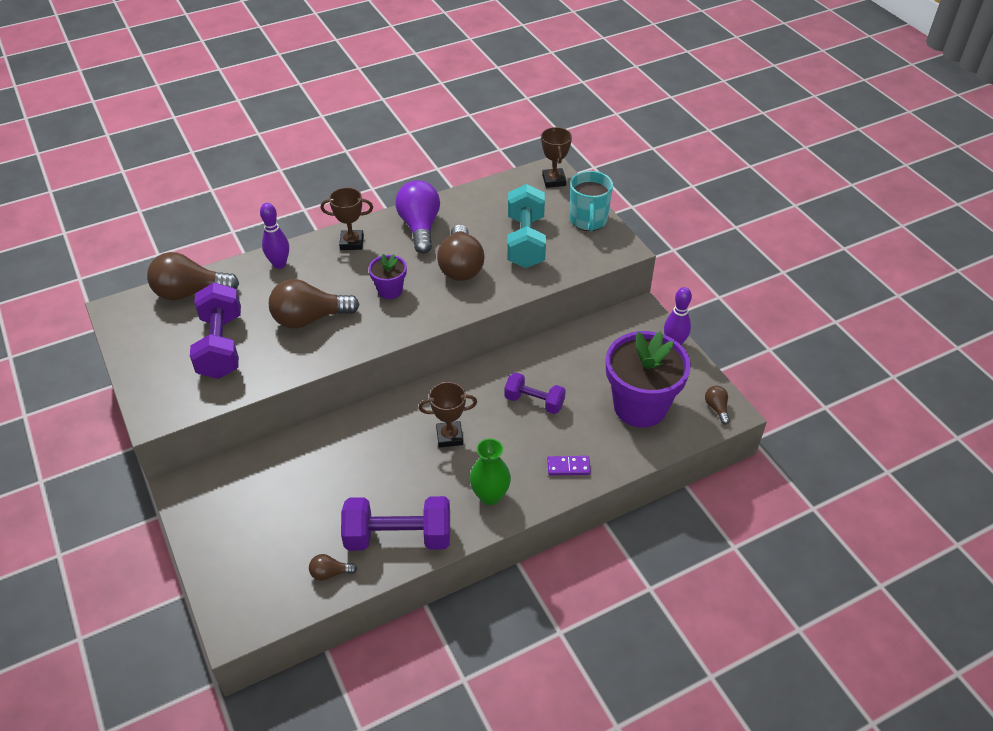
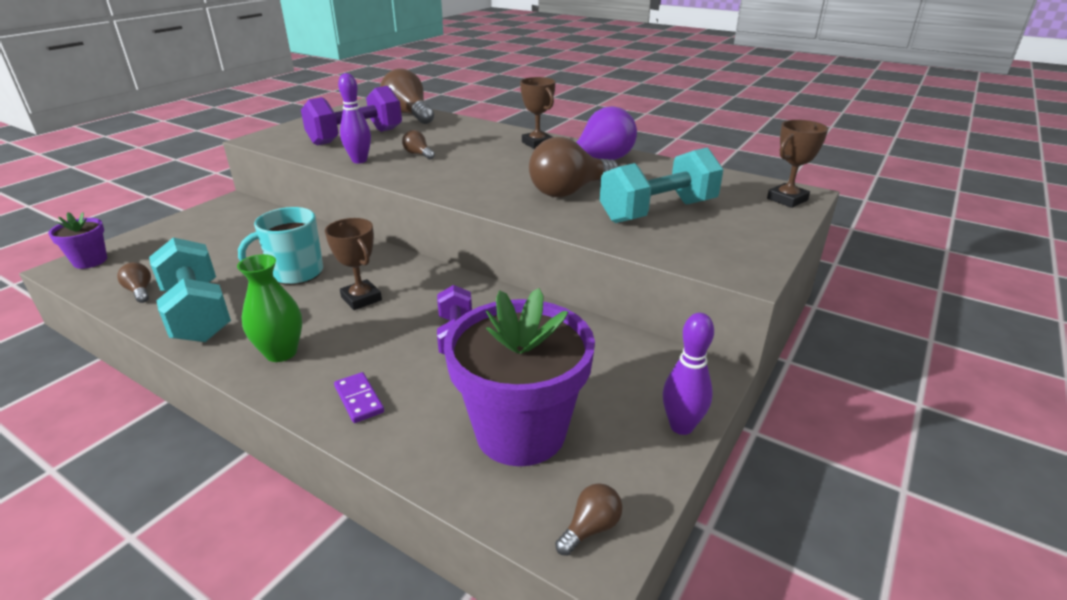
camera: 60 degrees right, 15 degrees down
purple bowling pin [260,203,289,269] -> purple bowling pin moved to [338,73,371,163]
brown light bulb [269,279,360,329] -> brown light bulb [402,130,435,160], size x0.46
purple dumbbell [341,496,450,551] -> turquoise dumbbell [149,237,231,342]
purple flower pot [369,254,407,299] -> purple flower pot moved to [48,212,107,269]
turquoise mug [570,171,613,231] -> turquoise mug moved to [238,207,323,285]

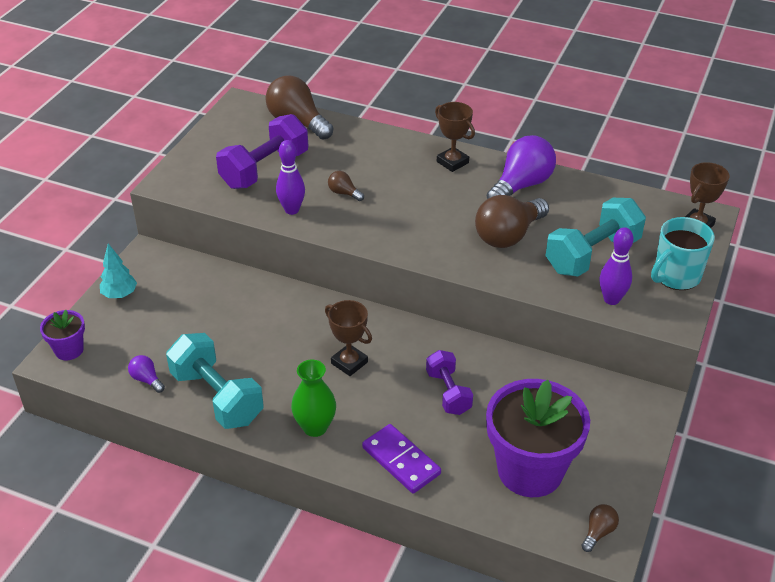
camera: 10 degrees left, 10 degrees up
brown light bulb [117,262,151,303] -> purple light bulb [128,355,165,393]
turquoise mug [238,207,323,285] -> turquoise mug moved to [651,217,715,290]
purple domino [334,372,384,423] -> purple domino [362,424,441,494], size x1.61
purple bowling pin [663,313,714,435] -> purple bowling pin moved to [600,227,634,305]
none -> turquoise tree [100,244,137,298]

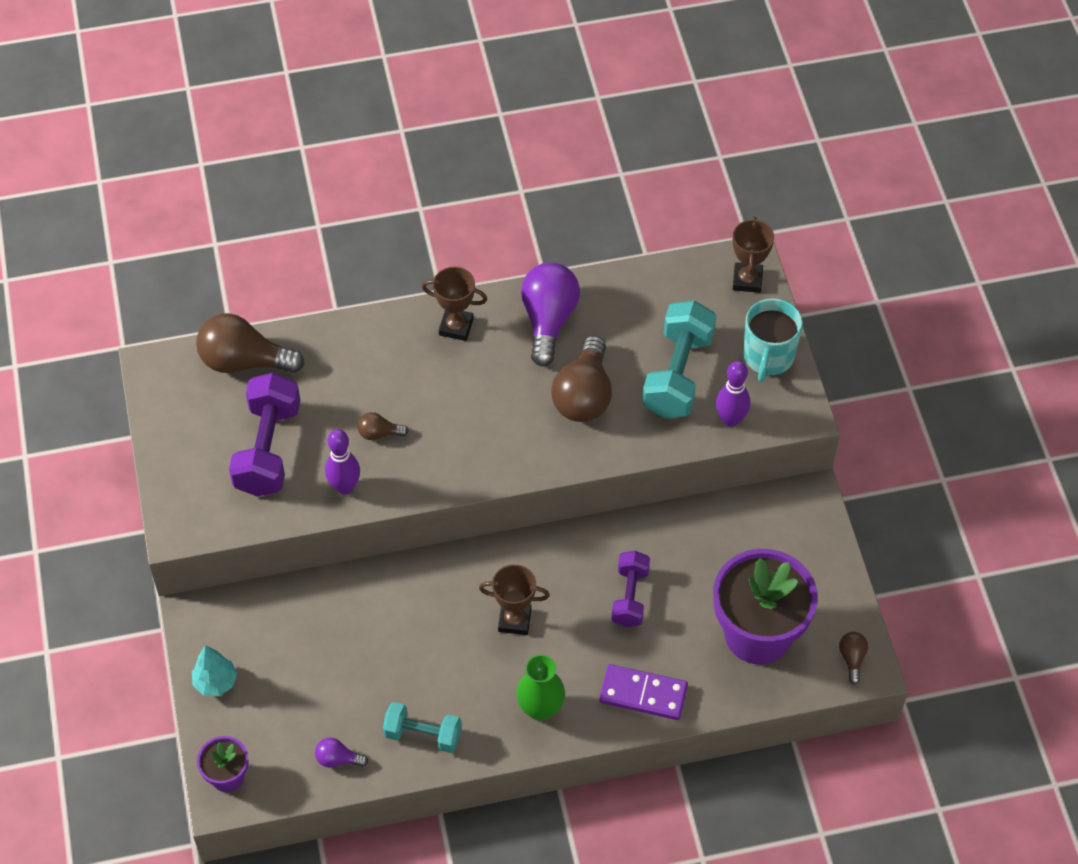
camera: 35 degrees left, 15 degrees up
turquoise dumbbell [166,333,264,429] -> turquoise dumbbell [383,702,462,753], size x0.61
purple dumbbell [426,350,473,415] -> purple dumbbell turned 60 degrees clockwise [611,551,650,627]

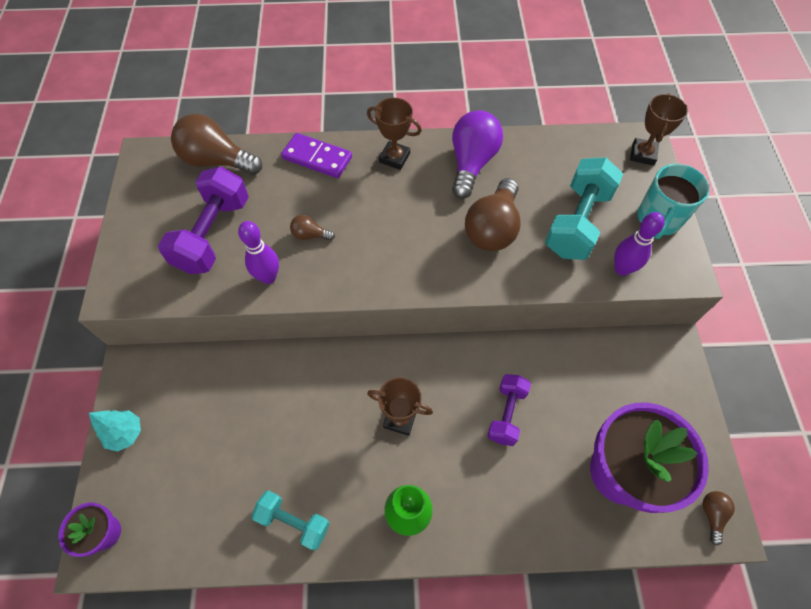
camera: 10 degrees right, 5 degrees up
purple light bulb [315,737,368,767] -> none
purple domino [599,664,688,720] -> purple domino moved to [281,133,352,178]

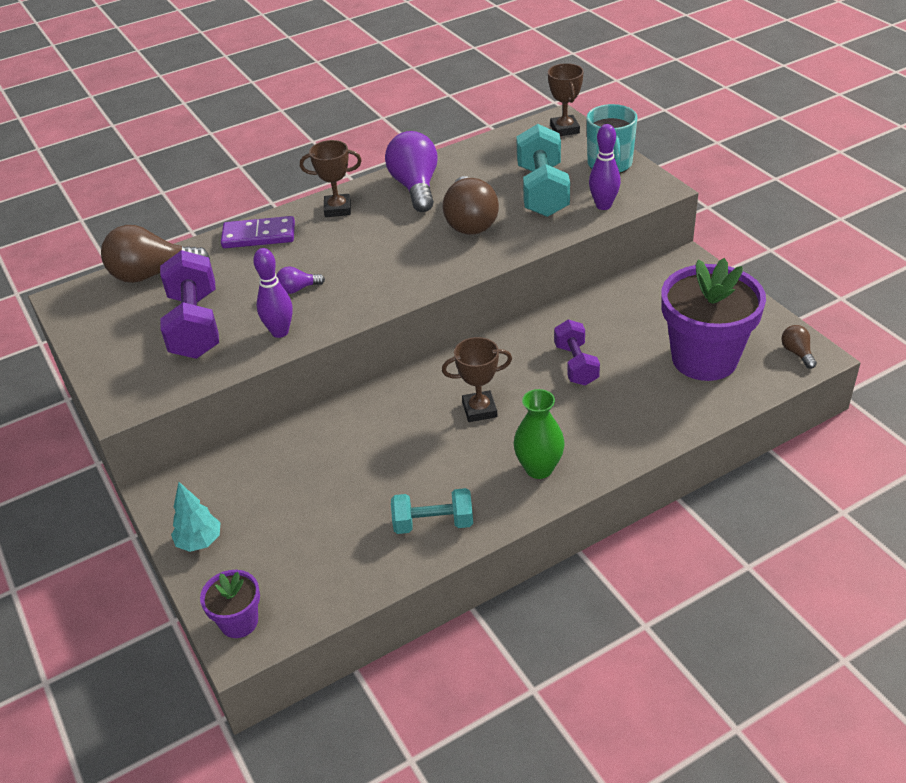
camera: 25 degrees left, 20 degrees down
brown light bulb [290,215,335,240] -> purple light bulb [276,266,325,294]

